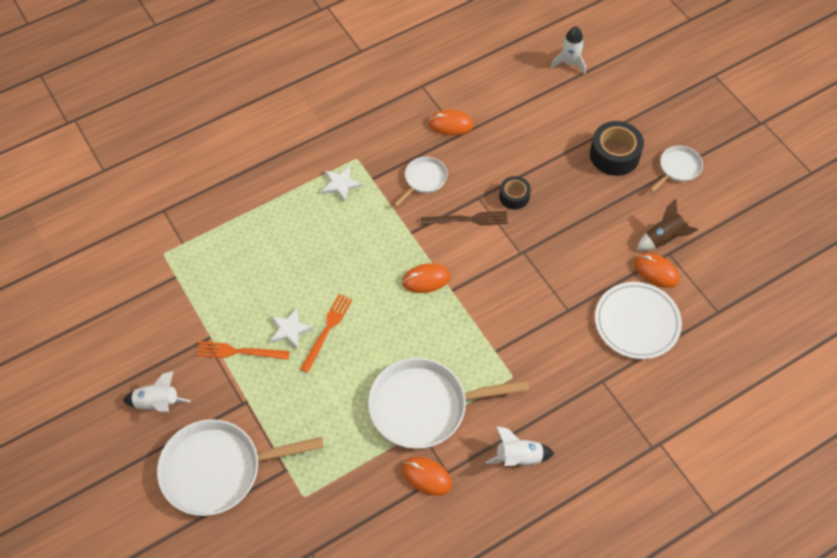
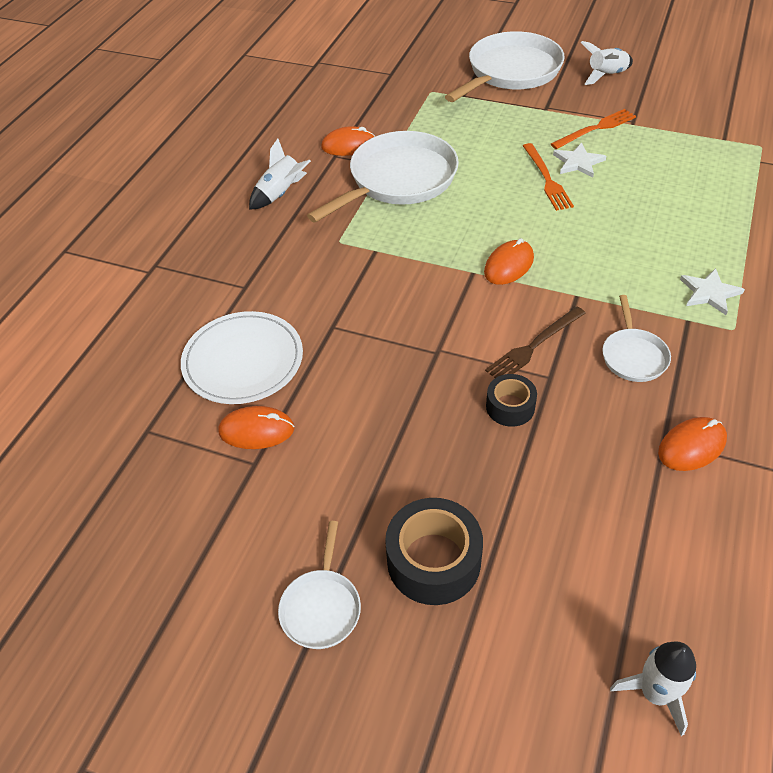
camera: 145 degrees right, 10 degrees down
brown rocket [637,199,698,251] -> none

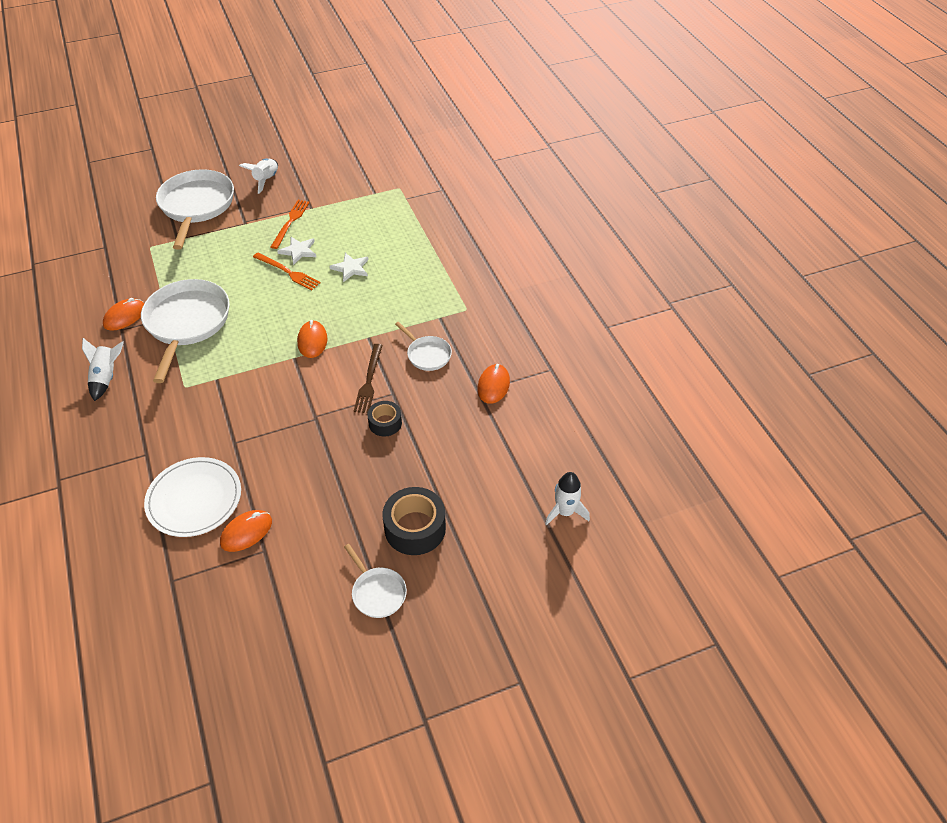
camera: 45 degrees left, 0 degrees up
white star [680,268,745,315] -> white star moved to [330,253,369,282]

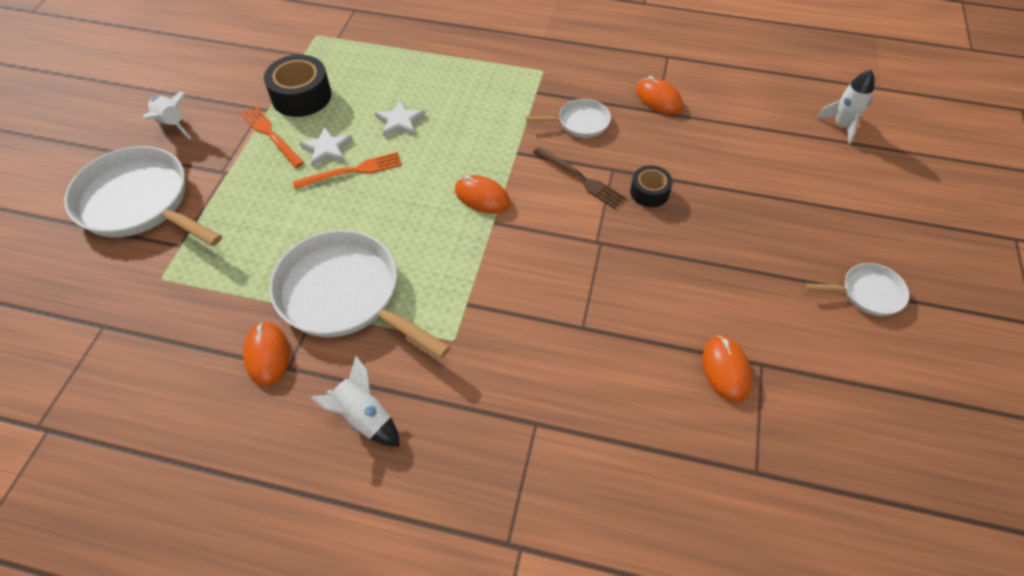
camera: 55 degrees left, 5 degrees up
white plate [144,457,241,537] -> none
black tape [383,487,446,555] -> black tape moved to [264,55,331,117]

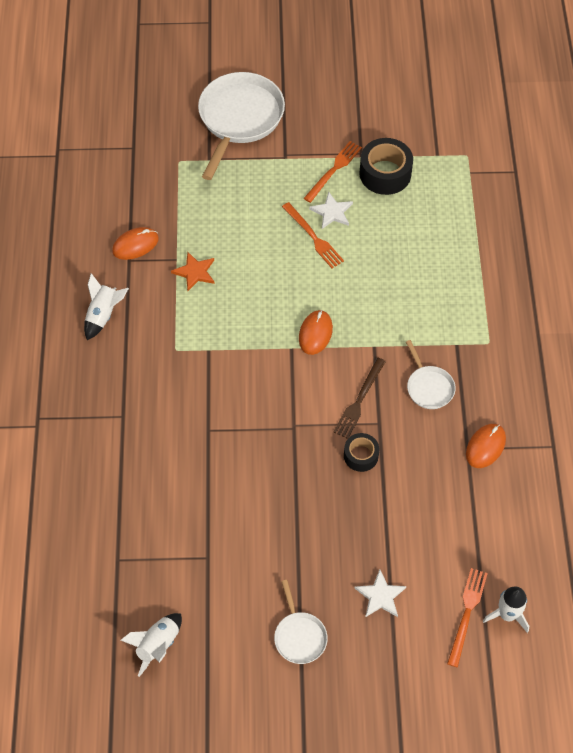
camera: 75 degrees right, 5 degrees up
white rocket [143,91,191,139] -> white rocket moved to [121,613,182,677]
white pan [270,230,451,358] -> orange star [171,252,214,291]
white star [374,100,426,137] -> white star moved to [355,569,406,617]
orange mouse [703,336,752,402] -> none
none -> orange fork [447,568,488,667]

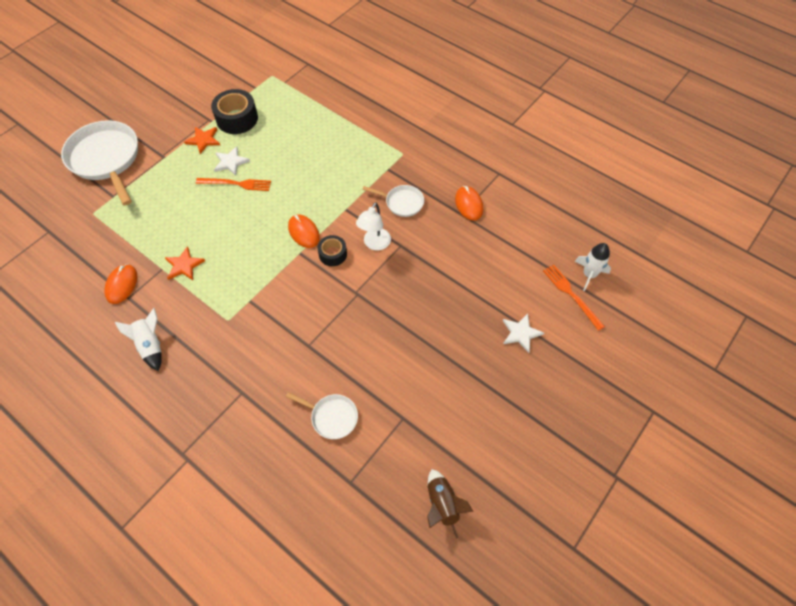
camera: 50 degrees left, 0 degrees up
white rocket [121,613,182,677] -> brown rocket [427,469,474,539]
white pan [274,580,328,664] -> white pan moved to [286,392,358,439]
orange fork [304,141,362,203] -> orange star [184,127,220,154]
brown fork [333,358,386,439] -> white lamp [356,202,391,250]
black tape [344,433,379,472] -> black tape moved to [317,235,347,266]

